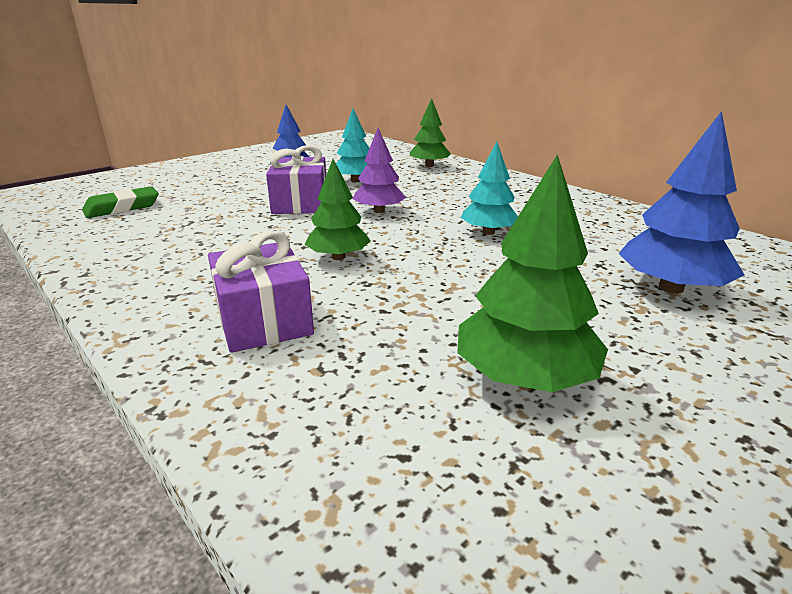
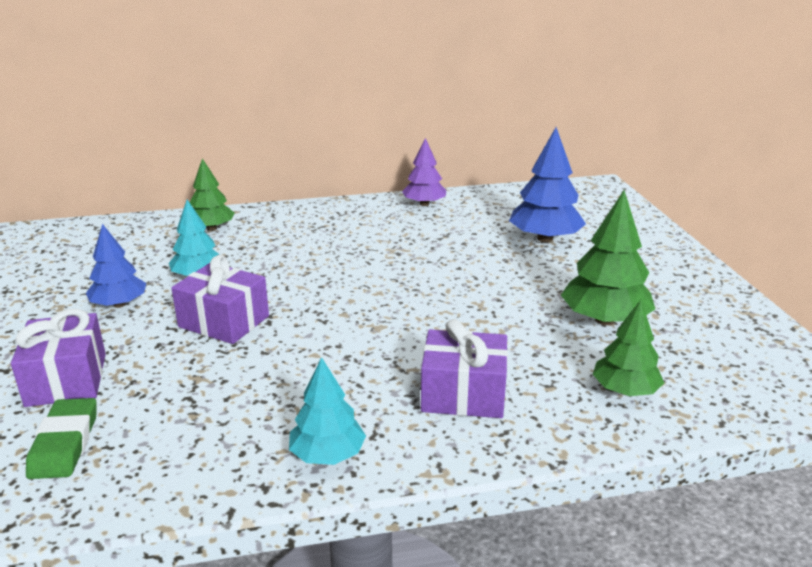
camera: 60 degrees left, 0 degrees up
green tree [305,159,371,260] -> green tree moved to [593,300,664,396]
purple tree [353,128,406,213] -> purple tree moved to [402,138,446,206]
turquoise tree [461,142,518,235] -> turquoise tree moved to [289,357,366,465]
none -> purple gift [11,309,106,407]

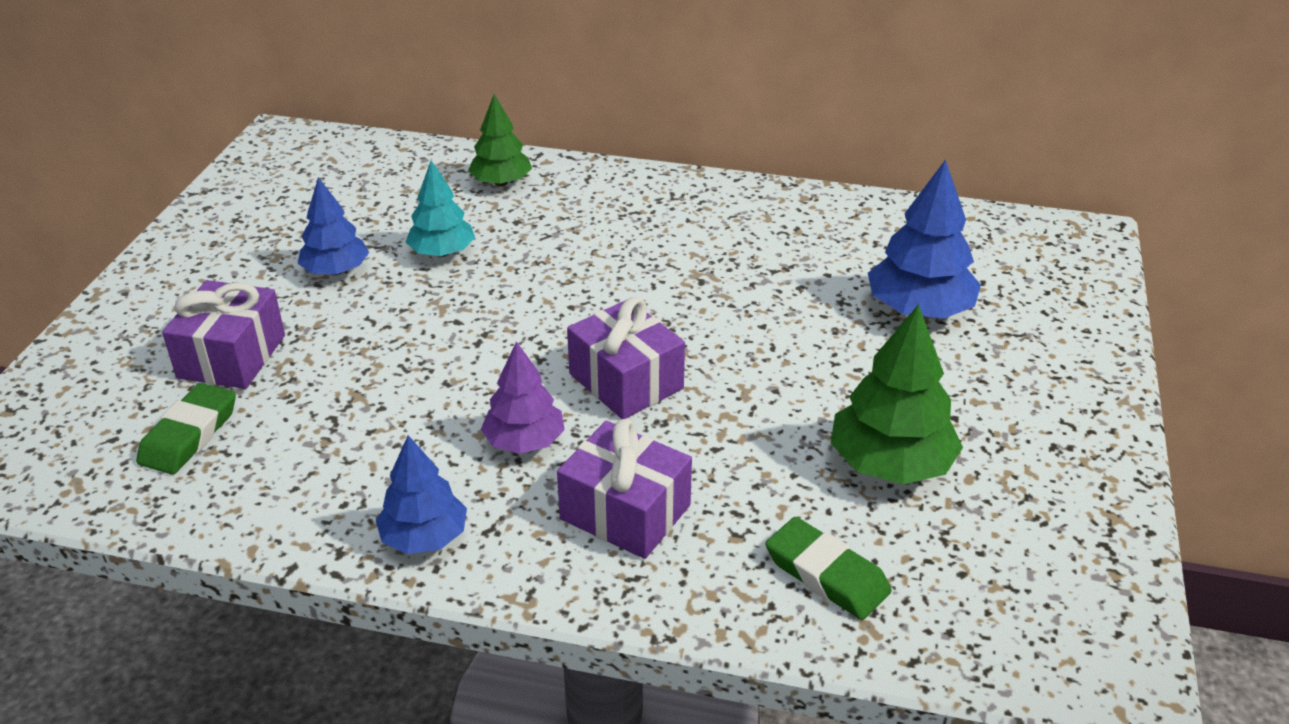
camera: 25 degrees right, 10 degrees up
purple gift [171,255,269,344] -> purple gift moved to [567,297,685,419]
turquoise tree [289,357,366,465] -> blue tree [376,435,467,554]
purple tree [402,138,446,206] -> purple tree moved to [481,341,565,454]
green tree [593,300,664,396] -> green eraser [765,517,892,620]

